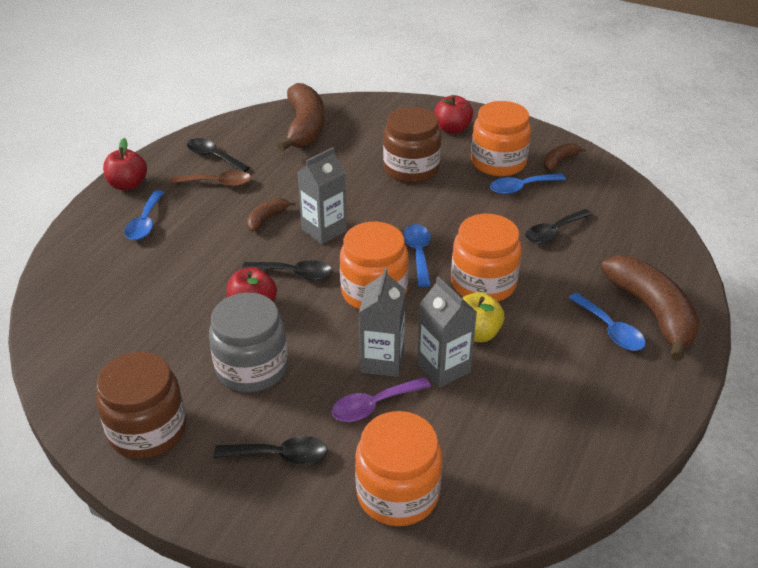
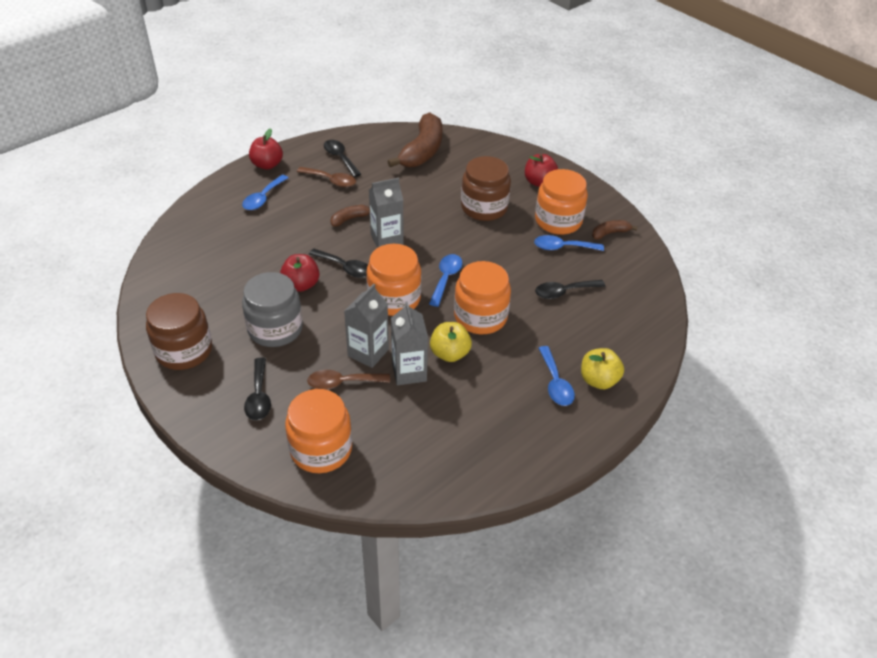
camera: 20 degrees right, 5 degrees up
black spoon [214,436,328,465] -> black spoon turned 60 degrees clockwise [244,358,271,420]
purple spoon [332,377,431,422] -> brown spoon [307,370,390,390]
brown banana [601,255,700,361] -> yellow apple [581,348,624,389]

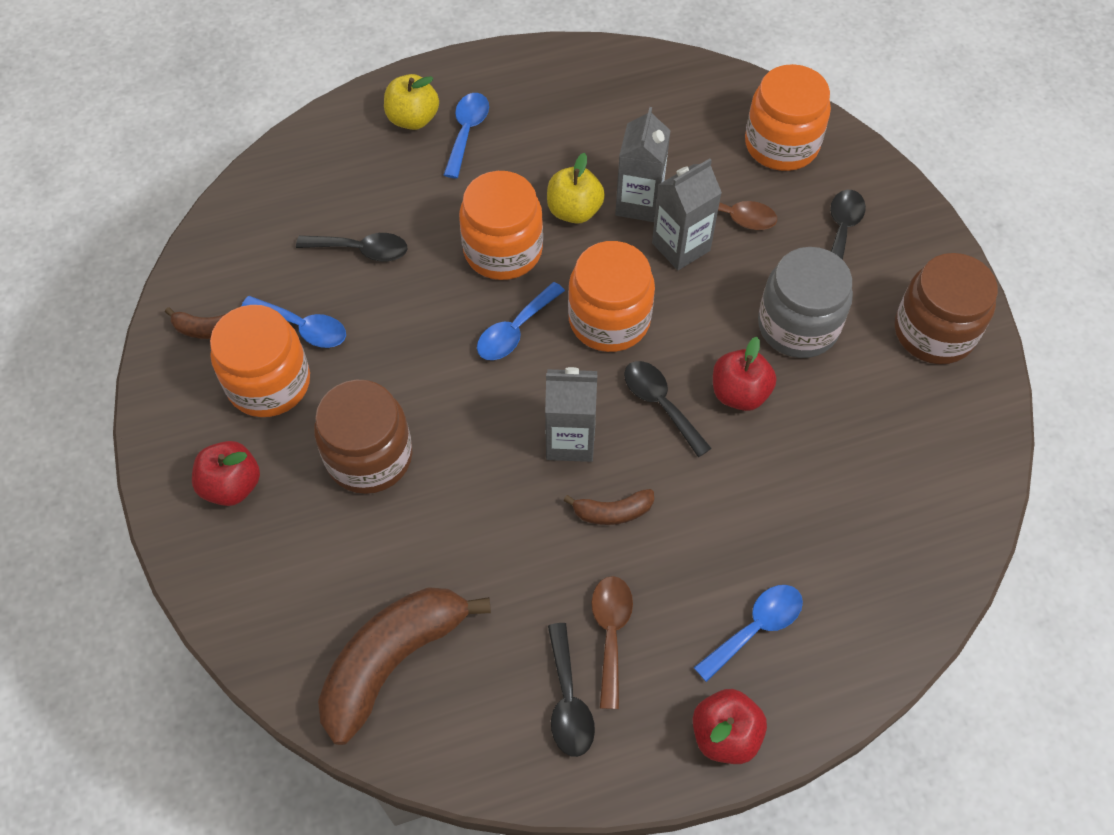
camera: 155 degrees left, 15 degrees up
brown spoon [297,167,356,187] -> brown spoon turned 45 degrees clockwise [591,576,633,709]

